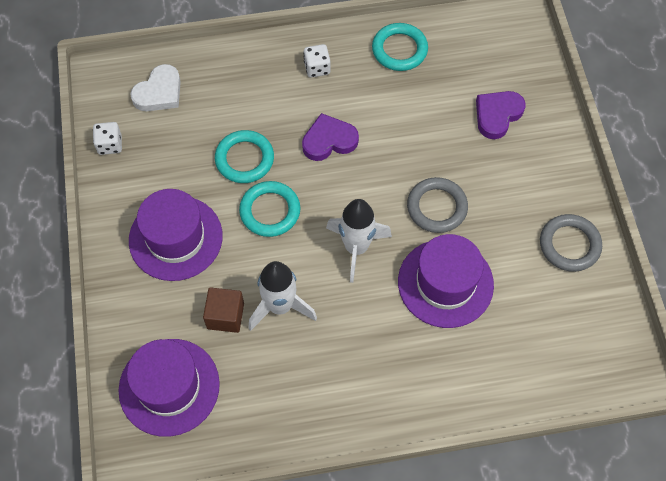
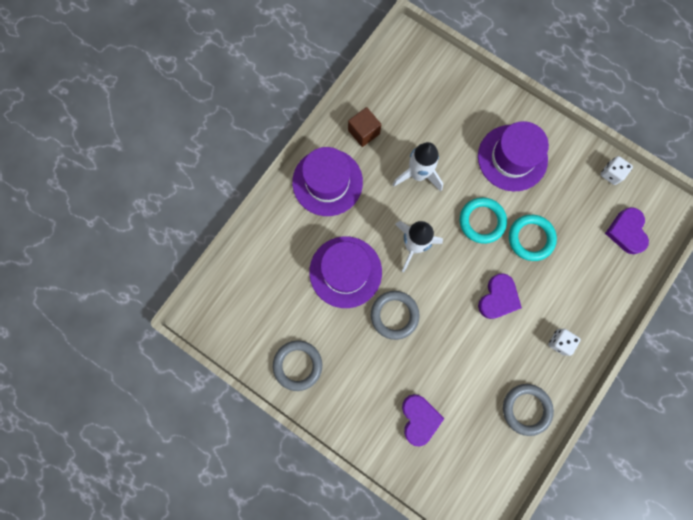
camera: 135 degrees right, 15 degrees up
purple hat [119,339,220,437] -> purple hat moved to [292,147,363,216]
white heart [130,64,181,111] -> purple heart [605,207,649,254]
brown cube [203,287,244,333] -> brown cube moved to [348,107,381,147]
turquoise ring [372,23,428,71] -> grey ring [503,384,554,436]

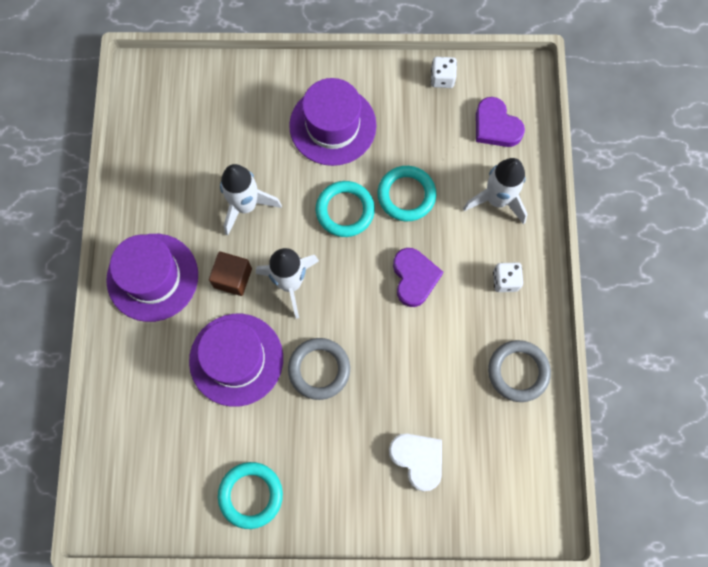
camera: 35 degrees left, 5 degrees down
grey ring [273,340,322,391] -> turquoise ring [218,462,283,529]
brown cube [348,107,381,147] -> brown cube moved to [209,251,252,296]
purple heart [402,394,444,447] -> white heart [389,434,442,491]
none -> white rocket [463,158,527,224]

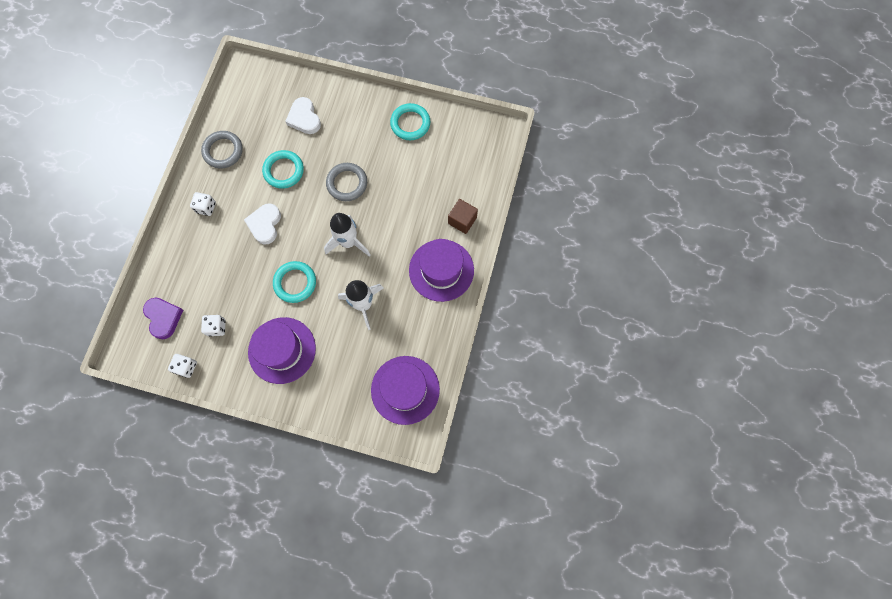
camera: 165 degrees left, 0 degrees up
purple hat [189,314,283,407] -> purple hat moved to [371,356,440,425]
brown cube [209,251,252,296] -> brown cube moved to [448,199,478,234]
turquoise ring [377,166,436,221] -> turquoise ring moved to [262,150,304,189]
purple heart [393,248,443,307] -> white heart [244,203,281,244]
white rocket [463,158,527,224] -> none
none -> white dice [201,315,226,336]

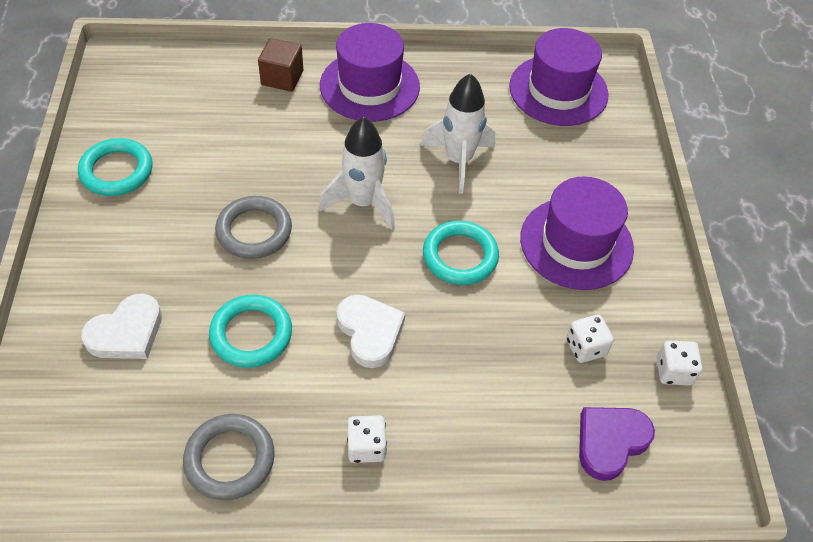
camera: 110 degrees left, 20 degrees down
white heart [244,203,281,244] -> white heart turned 105 degrees counterclockwise [337,295,405,368]

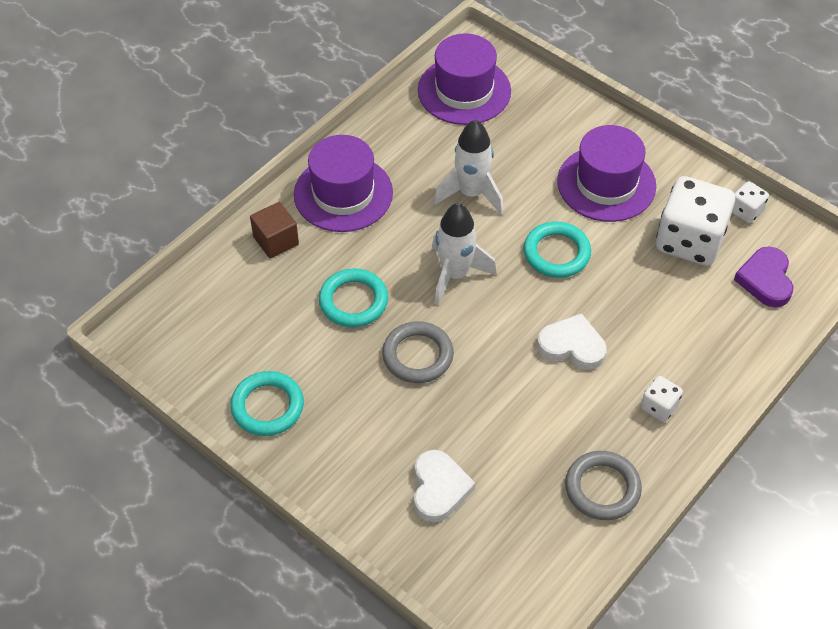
camera: 45 degrees left, 0 degrees up
turquoise ring [209,295,292,368] -> turquoise ring moved to [319,268,388,327]
white dice [566,315,614,363] -> white dice [656,176,735,266], size x2.17

